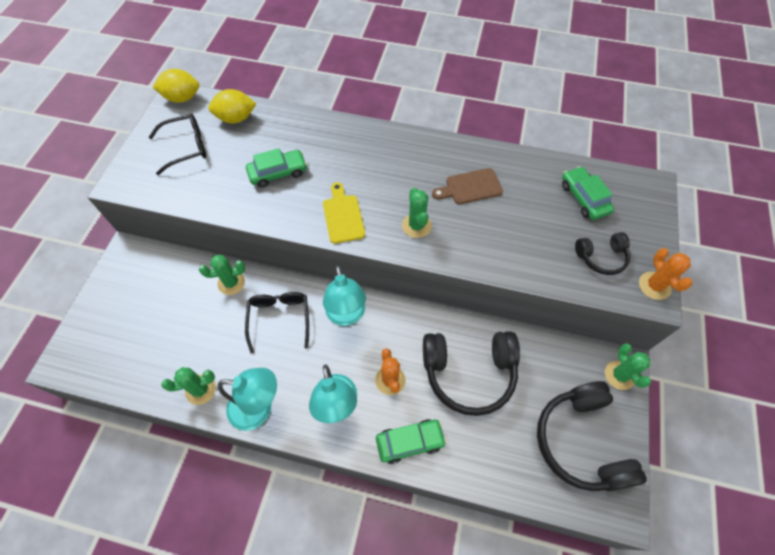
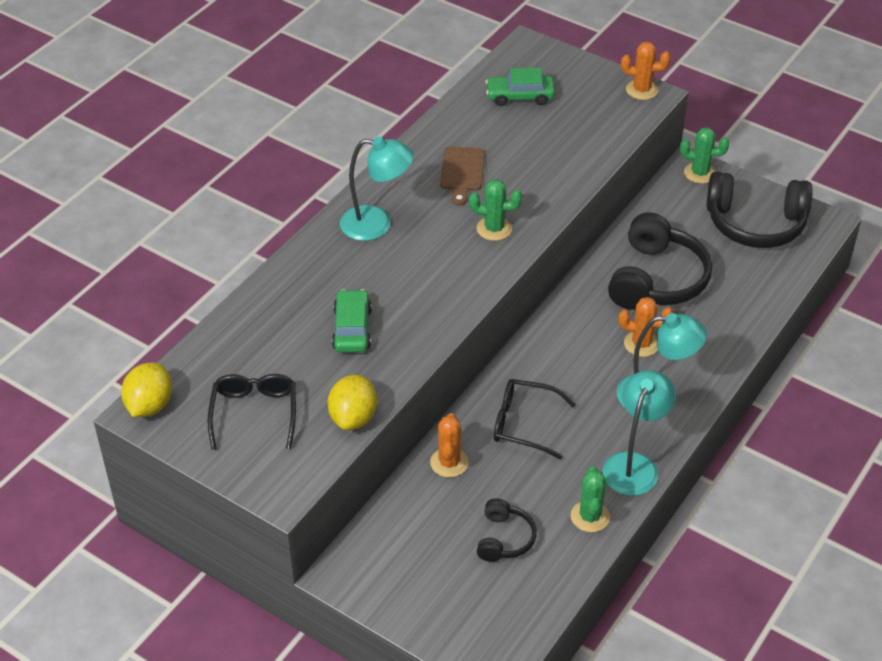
camera: 70 degrees left, 15 degrees down
green cactus [199,255,245,295] -> orange cactus [430,413,469,477]
yellow lemon [209,89,256,123] -> yellow lemon moved to [328,375,377,430]
yellow cutting board [323,182,365,243] -> none
turquoise lamp [323,265,366,326] -> turquoise lamp moved to [340,137,414,241]
green car [376,419,447,464] -> none
black headphones [575,232,630,275] -> black headphones moved to [477,498,537,562]

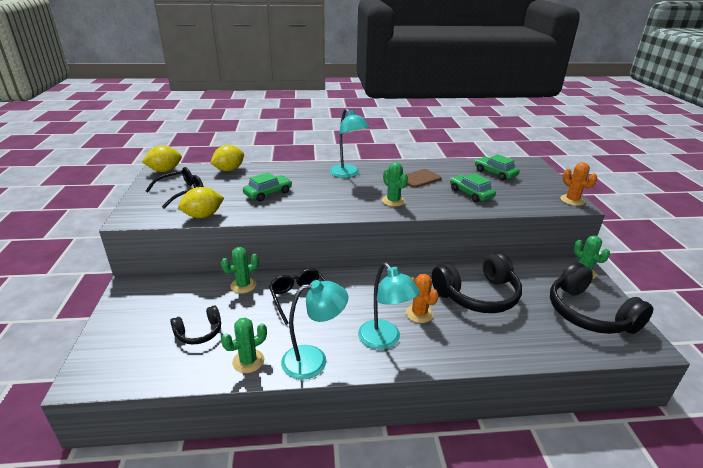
camera: 50 degrees right, 15 degrees down
orange cactus [430,413,469,477] -> green cactus [221,247,259,294]
none -> yellow lemon [210,145,244,171]
none -> green car [450,173,496,202]

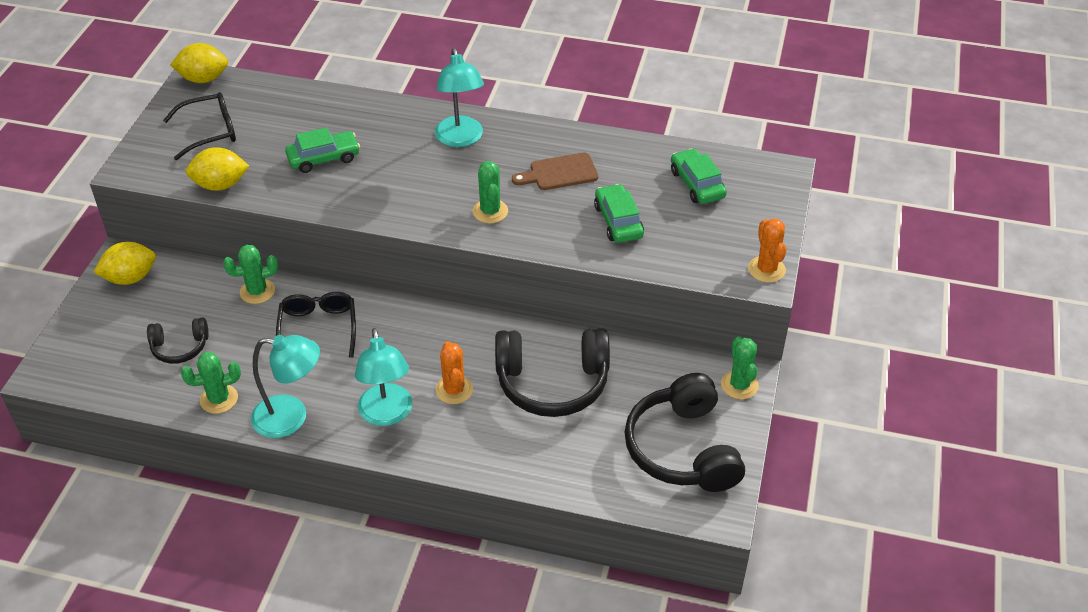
camera: 20 degrees right, 15 degrees up
yellow lemon [210,145,244,171] -> yellow lemon moved to [93,242,156,285]

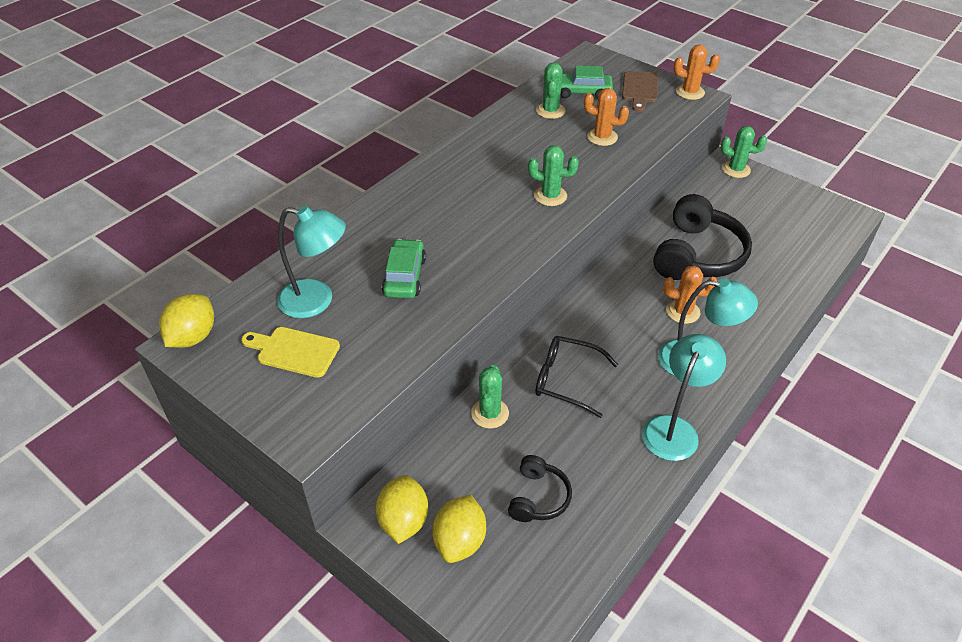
camera: 65 degrees left, 0 degrees up
black glasses [163,92,236,160] -> yellow cutting board [241,327,340,378]
green cactus [181,352,241,414] -> green cactus moved to [536,62,566,119]
yellow lemon [186,147,249,191] -> yellow lemon moved to [432,495,486,563]
turquoise lamp [435,48,484,147] -> turquoise lamp moved to [277,206,346,318]
brown cutting board [512,152,598,190] -> brown cutting board moved to [622,71,658,112]
green car [594,184,644,243] -> orange cactus [584,88,629,146]
black headphones [625,373,745,492] -> none

